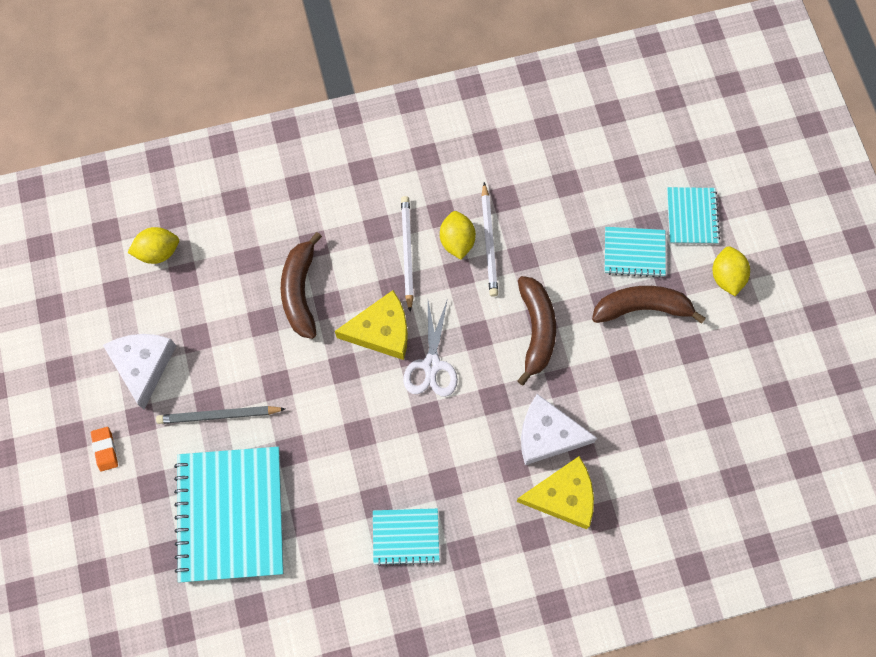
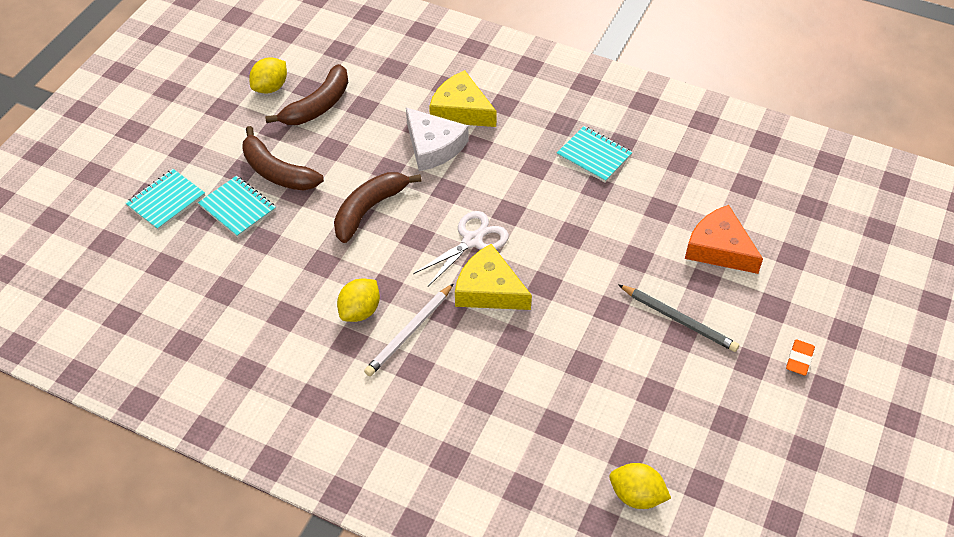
camera: 140 degrees left, 20 degrees down
white cheese [103,334,176,409] -> none
turquoise notebook [174,447,284,583] -> orange cheese [685,205,763,274]
brown banana [281,232,322,339] -> brown banana moved to [265,64,348,125]
white pencil [481,182,498,297] -> none
yellow lemon [712,246,750,296] -> yellow lemon moved to [249,57,287,93]

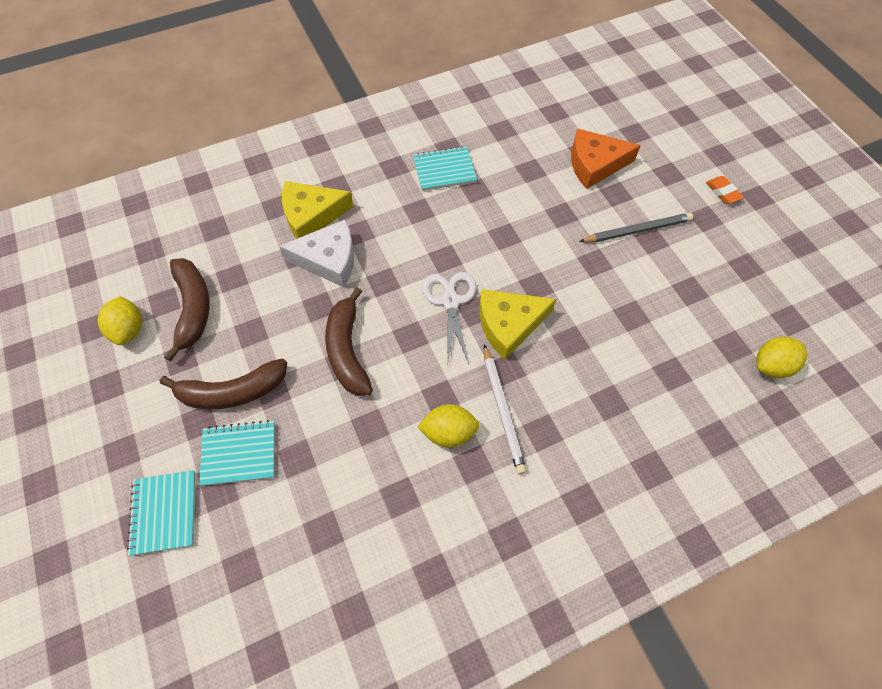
camera: 50 degrees left, 10 degrees up
yellow lemon [337,279,380,322] -> yellow lemon turned 75 degrees counterclockwise [417,404,479,448]

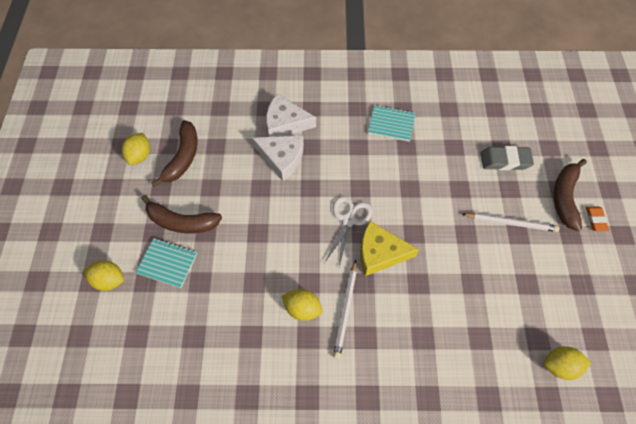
camera: 25 degrees right, 0 degrees up
turquoise notebook [127,470,196,556] -> yellow lemon [83,260,124,291]
yellow cheese [282,181,354,239] -> white cheese [266,94,316,137]
brown banana [325,287,373,396] -> brown banana moved to [553,159,587,231]
orange cheese [571,128,641,189] -> grey eraser [481,146,534,170]
grey pencil [579,213,693,242] -> white pencil [462,213,560,232]

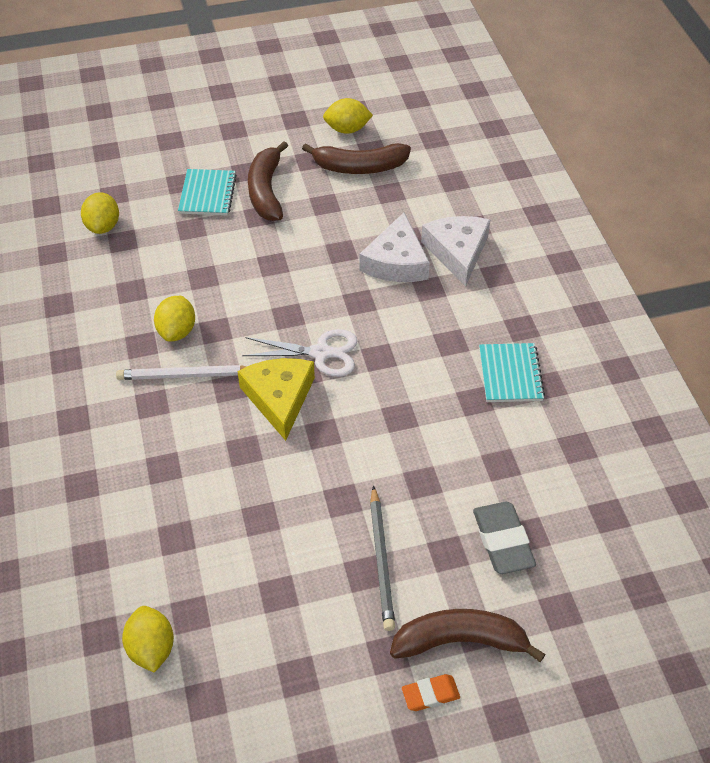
camera: 75 degrees right, 10 degrees down
yellow lemon [83,260,124,291] -> yellow lemon moved to [81,192,119,234]
white pencil [462,213,560,232] -> grey pencil [370,485,395,631]

